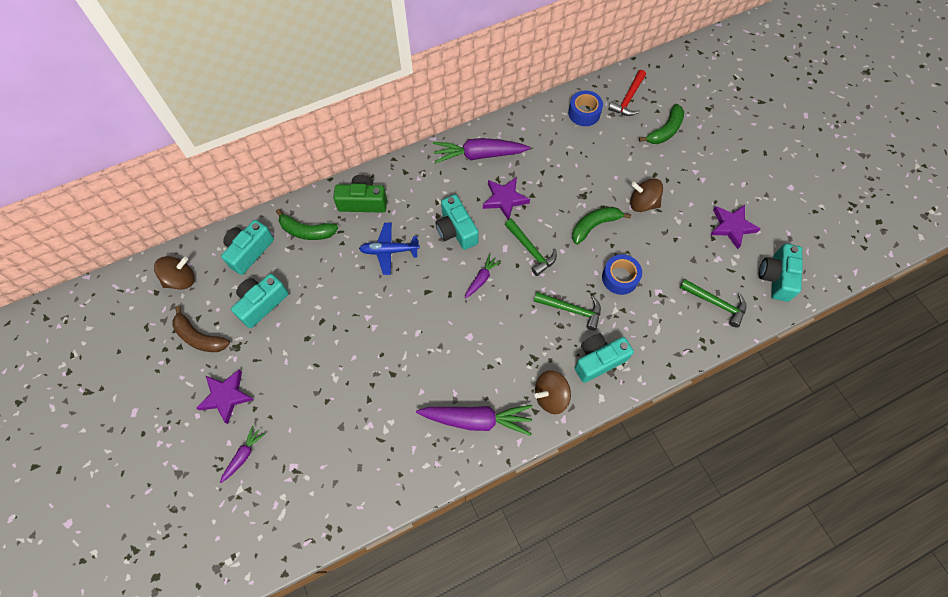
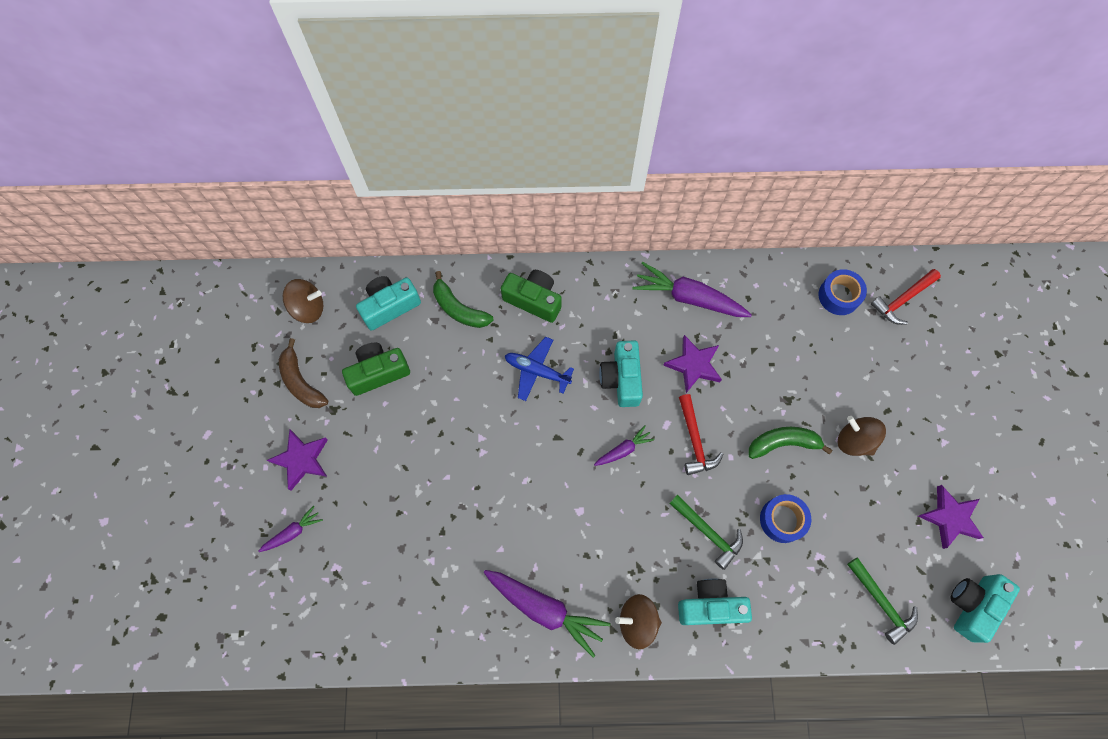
camera: 25 degrees right, 5 degrees up
turquoise camera [231,274,289,328] -> green camera [342,343,410,396]
green hammer [505,219,557,276] -> red hammer [679,394,724,475]
green banana [639,104,684,144] -> none

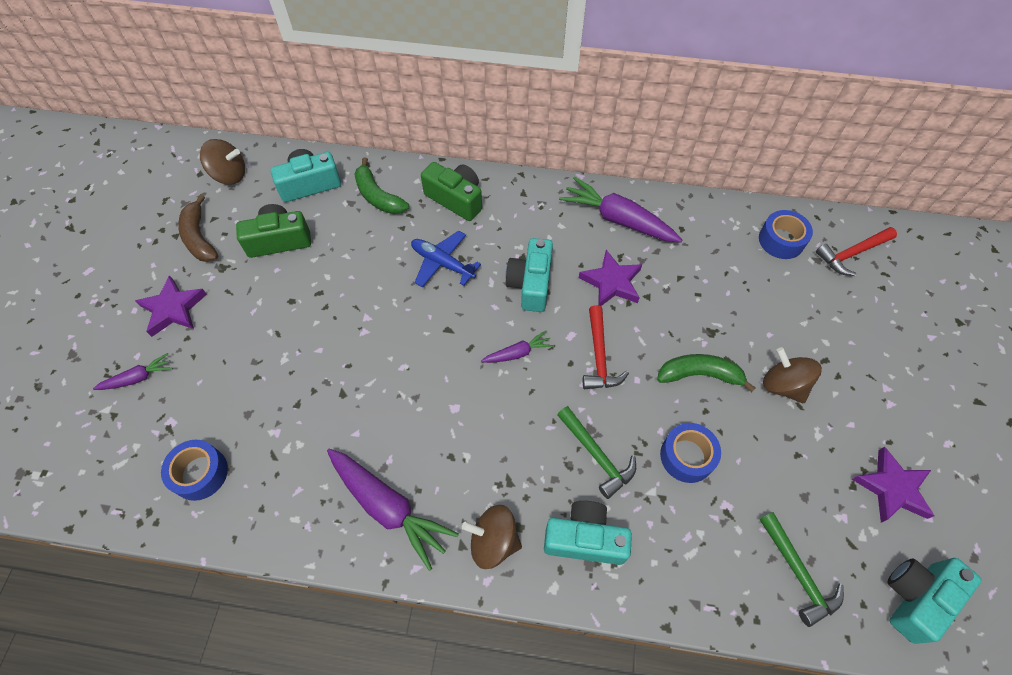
camera: 10 degrees right, 10 degrees down
none -> blue tape [161,440,228,501]

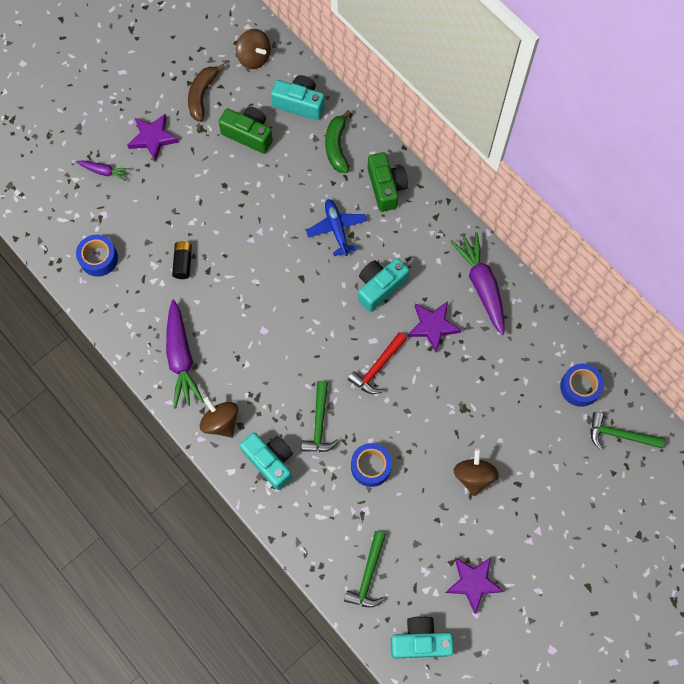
camera: 40 degrees right, 10 degrees up
purple carrot [481,331,554,363] -> none
green banana [657,354,756,392] -> none
red hammer [816,227,897,276] -> green hammer [591,412,665,450]
none -> black battery [172,241,192,279]

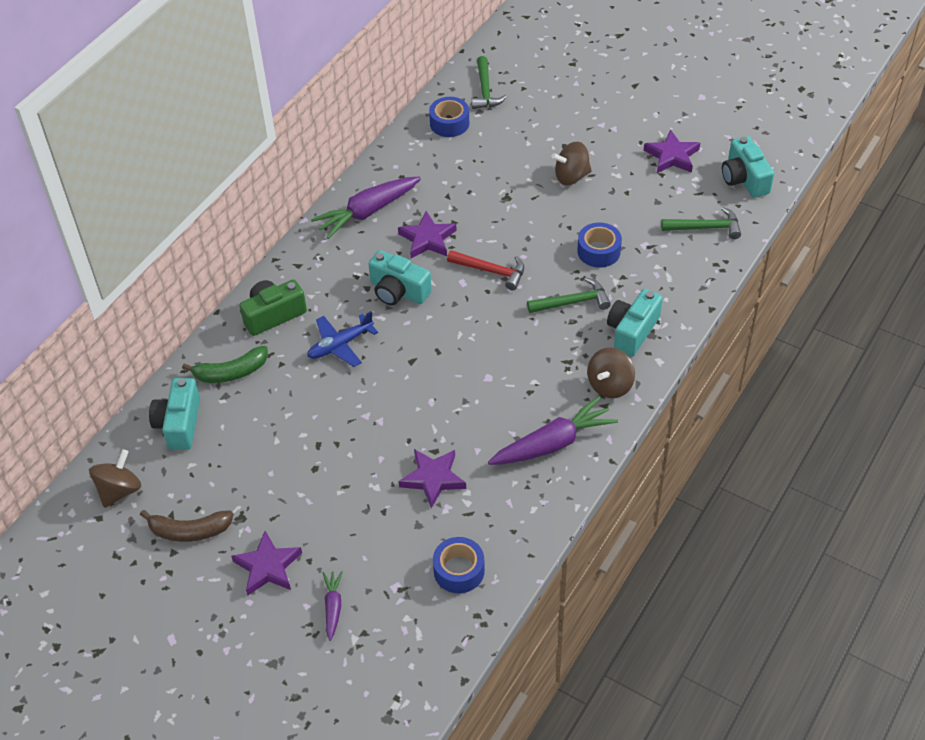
camera: 105 degrees left, 20 degrees down
black battery [172,241,192,279] -> purple star [399,449,466,509]
green camera [219,106,273,154] -> none

